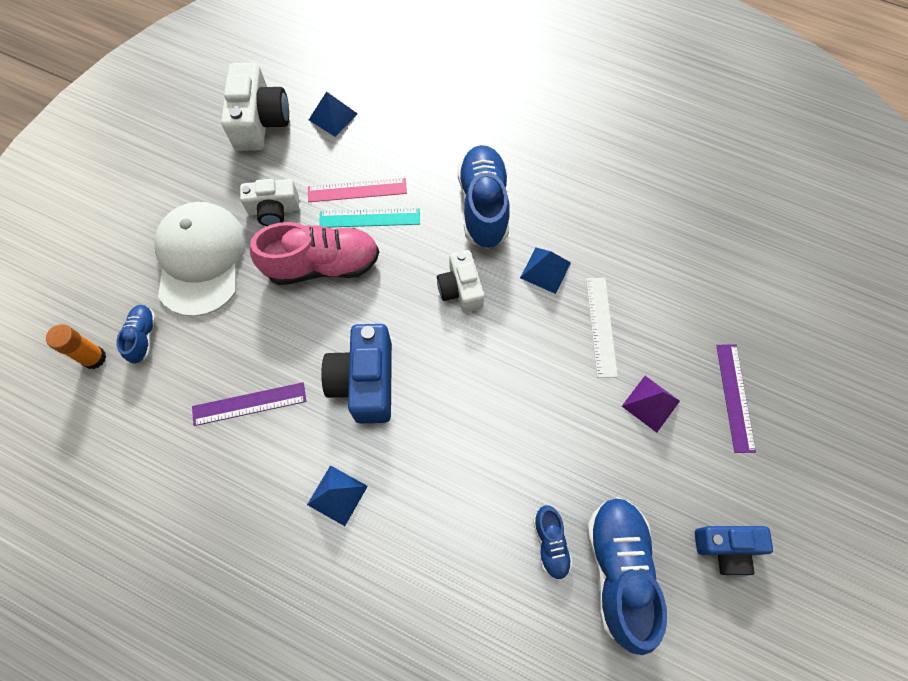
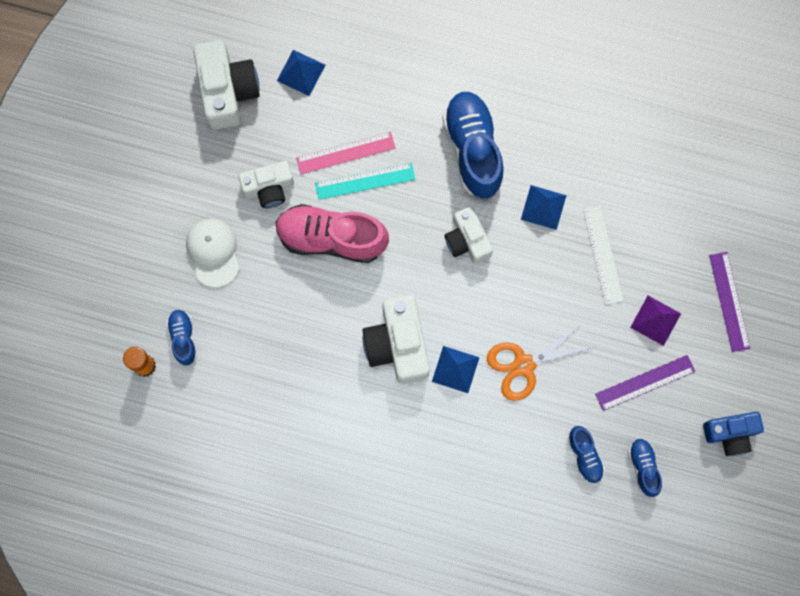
camera: 10 degrees left, 10 degrees up
white cap [155,202,246,317] -> white cap [186,219,240,288], size x0.59
purple ruler [192,382,306,426] -> purple ruler moved to [595,355,695,411]
pink shoe [250,222,379,285] -> pink shoe turned 150 degrees counterclockwise [276,204,389,263]
blue pyramid [307,465,368,526] -> blue pyramid moved to [432,346,480,393]
blue camera [321,324,392,423] -> white camera [362,295,430,384]
blue shoe [587,497,667,655] -> blue shoe [628,438,662,497], size x0.50
none -> orange scissors [487,324,594,401]

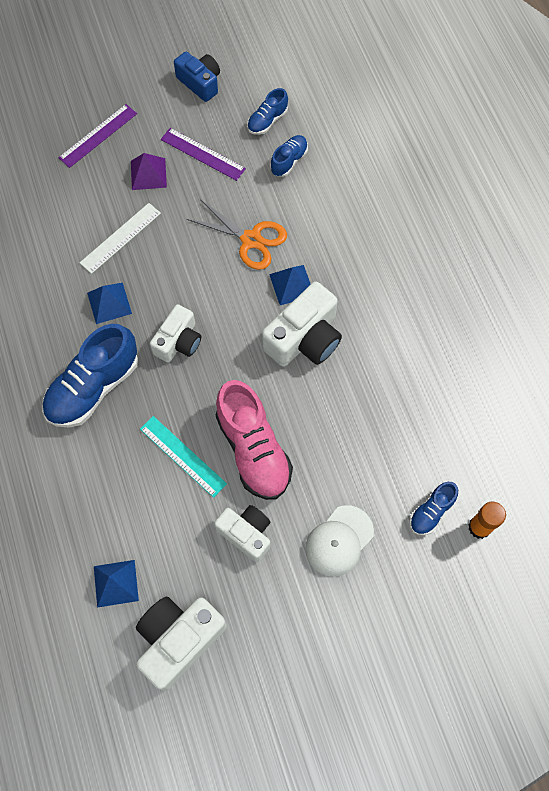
camera: 125 degrees left, 10 degrees down
pink ruler [296,132,396,174] -> none

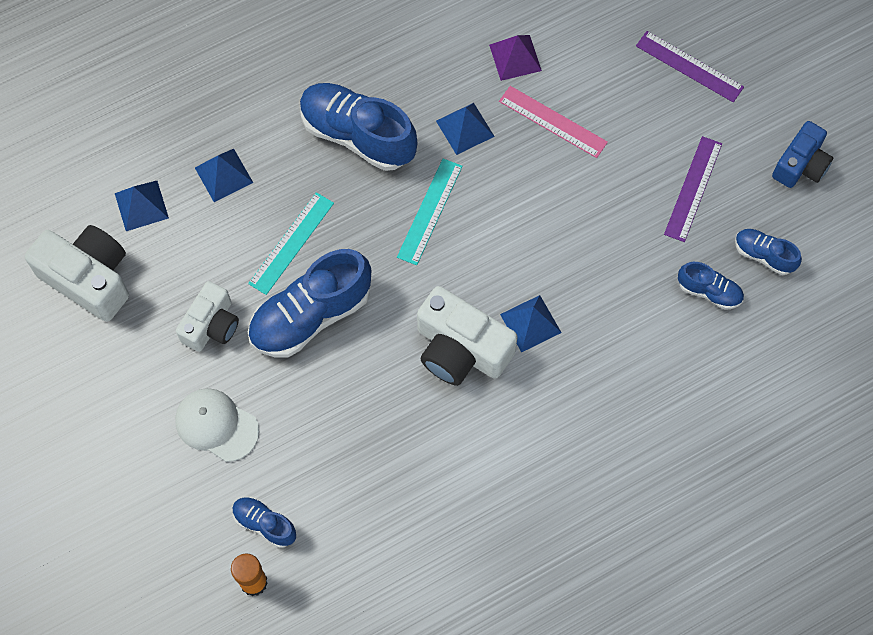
camera: 80 degrees right, 0 degrees up
white ruler [80,203,161,274] -> pink ruler [499,86,608,158]
purple pyramid [131,153,167,190] -> purple pyramid moved to [489,35,542,81]
white camera [150,304,201,363] -> turquoise ruler [397,159,463,265]
orange scissors [187,199,287,270] -> none
pink shoe [216,380,293,500] -> blue shoe [248,249,371,357]
none -> blue pyramid [195,149,253,202]

